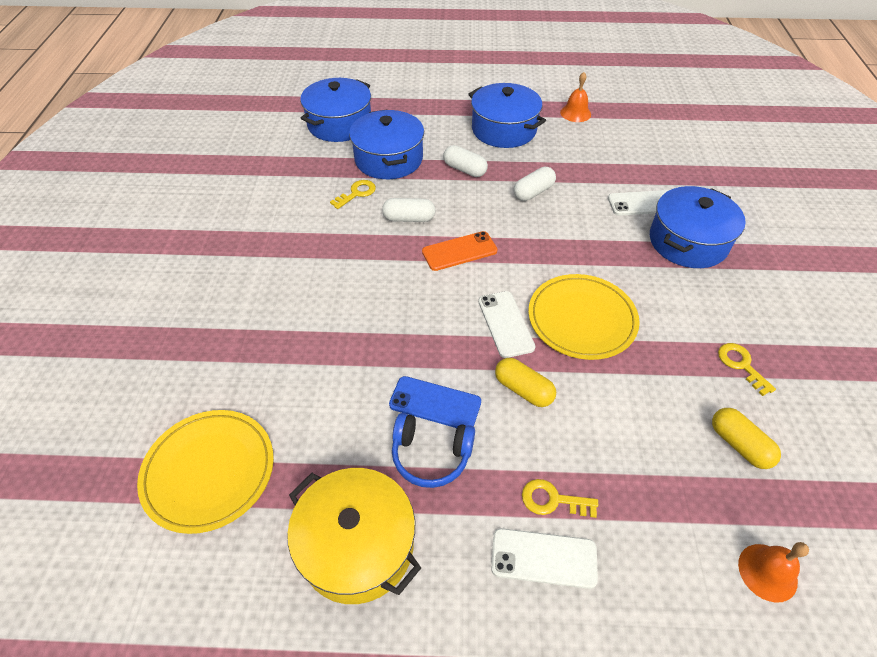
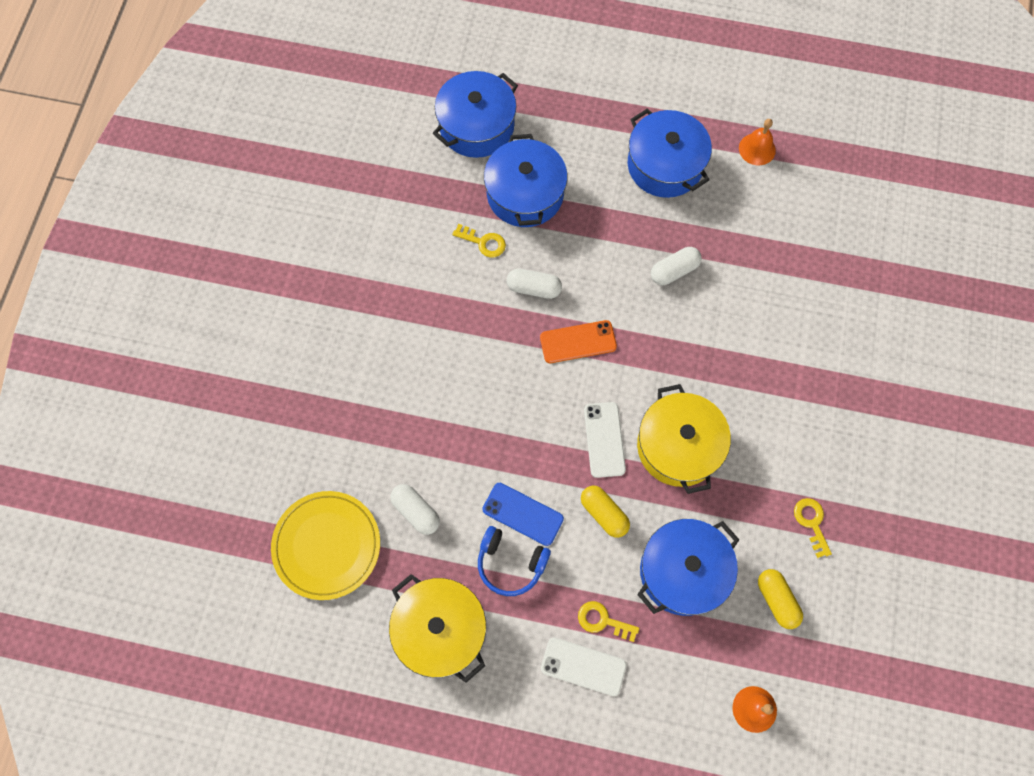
camera: 10 degrees right, 20 degrees up
yellow key [330,180,376,209] -> yellow key turned 60 degrees clockwise [452,224,506,258]
white capsule [443,145,488,177] -> white capsule moved to [390,484,440,535]
yellow plate [528,274,640,360] -> yellow pot [637,384,731,494]
white phone [608,190,669,216] -> none
blue pot [650,186,746,268] -> blue pot moved to [637,519,739,616]

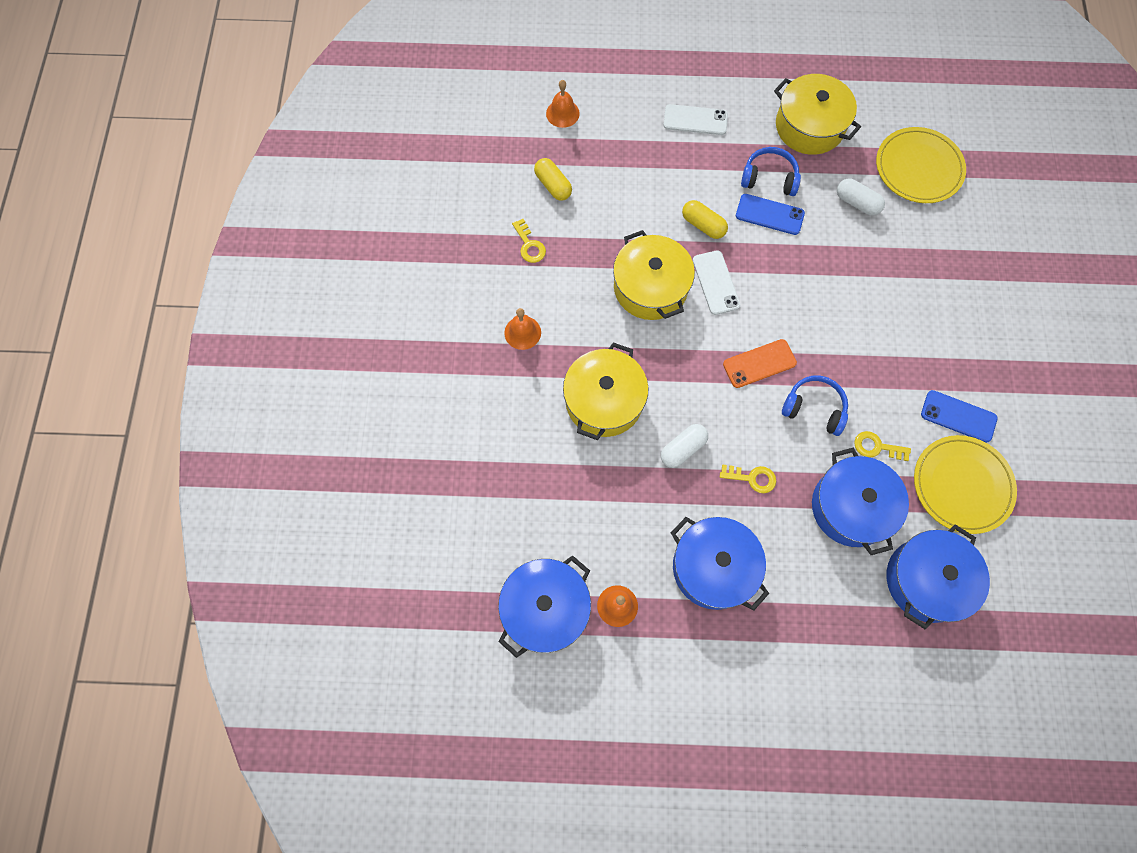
camera: 170 degrees right, 0 degrees up
white capsule [507,269,562,299] -> blue headphones [782,376,848,436]
yellow key [578,601,639,642] -> yellow key moved to [720,464,776,493]
blue pot [637,519,739,616] -> blue pot moved to [498,555,591,658]
none -> orange bell [504,308,541,350]
none -> yellow pot [563,342,649,440]
none -> yellow plate [914,435,1017,534]
none -> blue phone [921,390,998,443]

